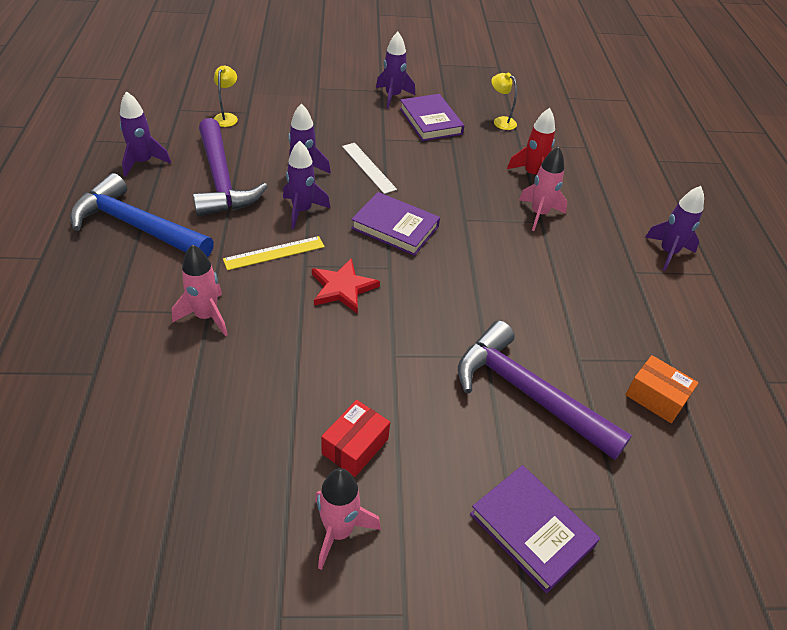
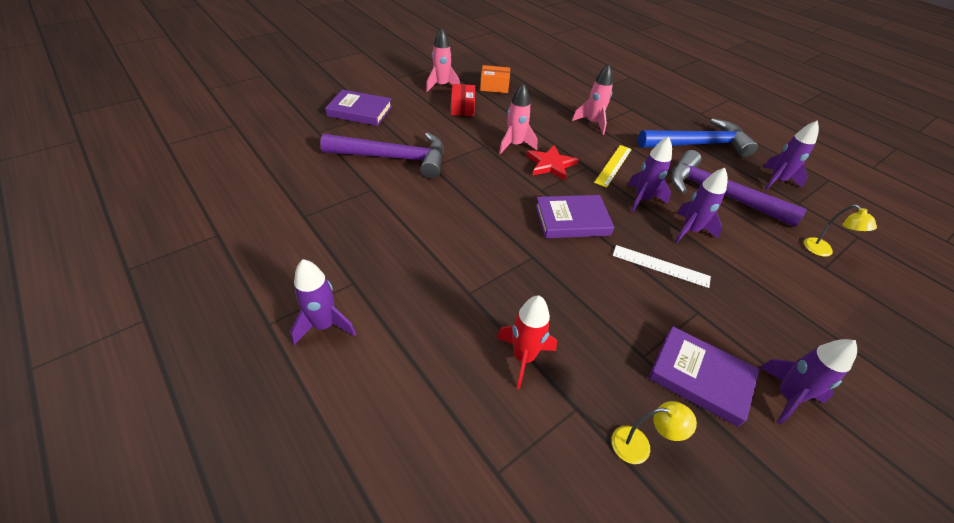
camera: 145 degrees right, 0 degrees up
pink rocket [519,146,568,231] -> pink rocket moved to [499,83,538,154]
orange box [625,355,699,423] -> orange box moved to [480,65,510,93]

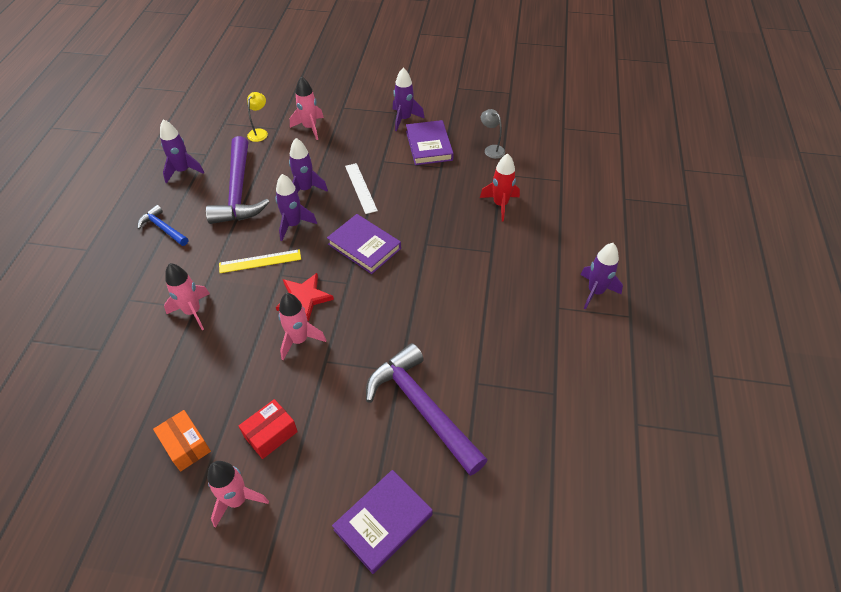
camera: 130 degrees left, 5 degrees up
purple book [325,90,392,126] -> purple book turned 75 degrees clockwise [332,470,433,574]
yellow lamp [612,401,697,464] -> grey lamp [481,109,505,159]
blue hammer [638,118,758,157] -> blue hammer [137,205,188,246], size x0.52
none -> pink rocket [290,76,324,140]

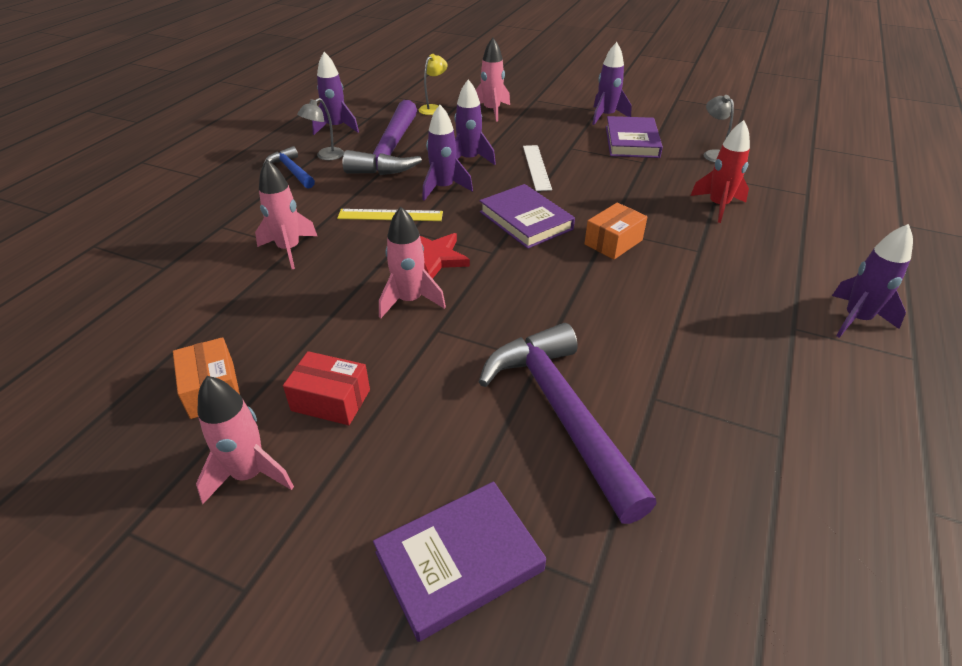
camera: 15 degrees right, 10 degrees down
red box [239,399,298,459] -> red box turned 45 degrees clockwise [283,351,370,425]
none -> grey lamp [297,98,344,160]
none -> orange box [584,203,647,259]

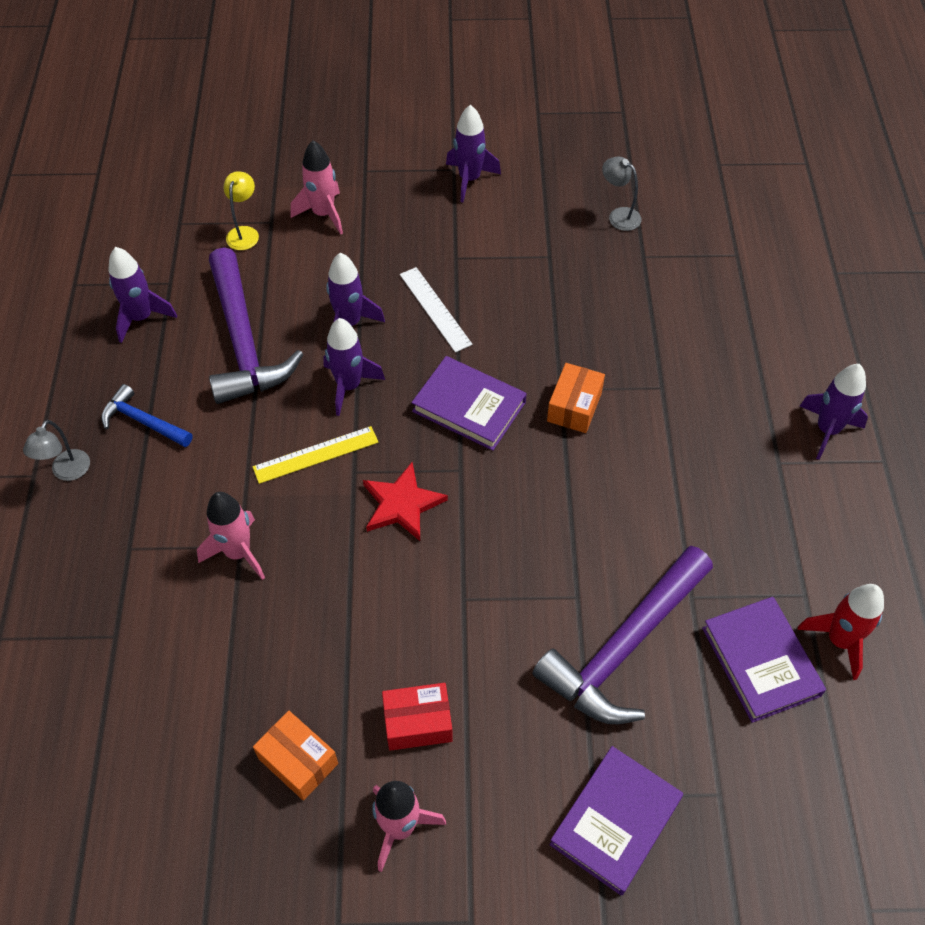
camera: 25 degrees left, 15 degrees up
grey lamp [297,98,344,160] -> grey lamp moved to [23,420,90,481]
pink rocket [379,206,446,318] -> none
purple hammer [479,323,657,524] -> purple hammer turned 90 degrees counterclockwise [532,546,713,724]
purple book [606,116,663,158] -> purple book moved to [702,597,826,723]
red rocket [690,120,750,223] -> red rocket moved to [797,584,884,680]

